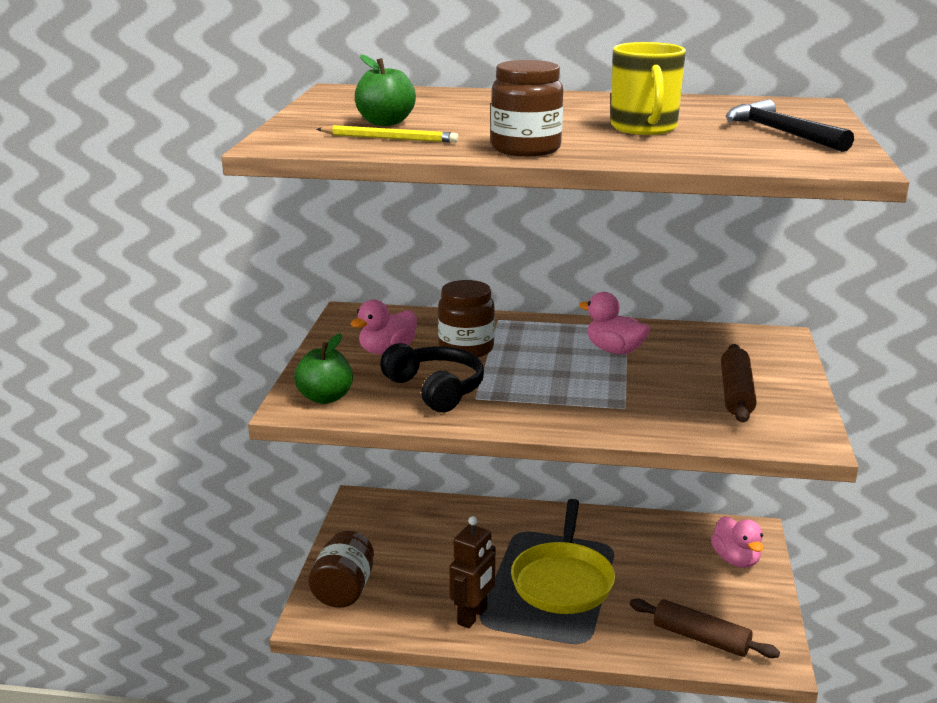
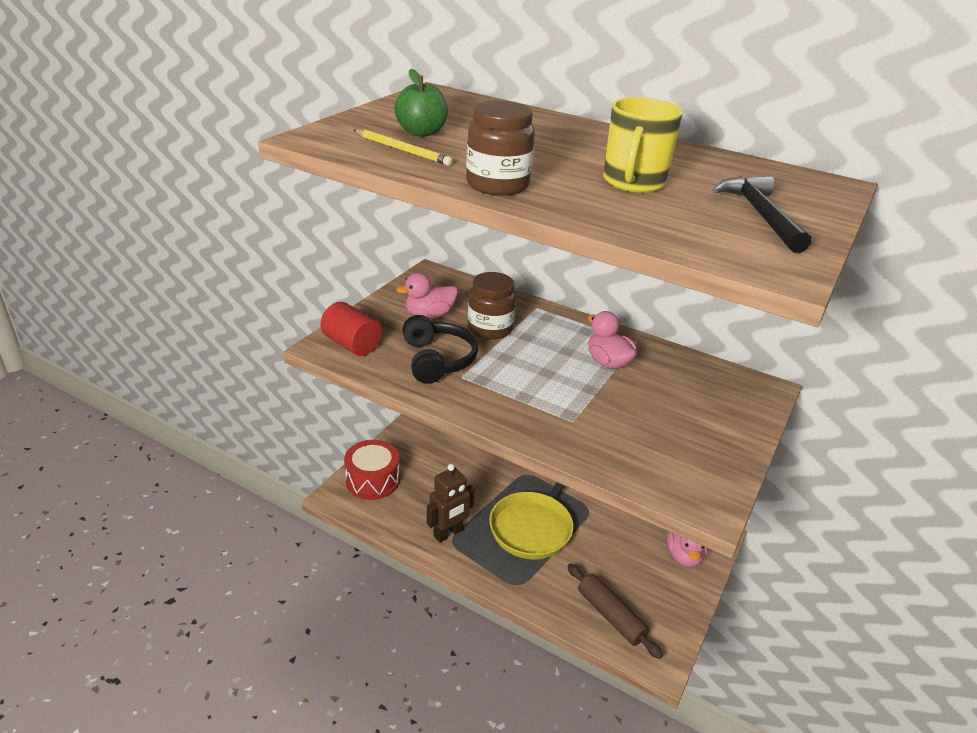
camera: 20 degrees right, 10 degrees up
green apple [294,333,353,404] -> red cylinder [320,302,382,356]
brown jar [308,531,374,608] -> red drum [344,440,399,500]
brown rolling pin [721,344,757,423] -> none

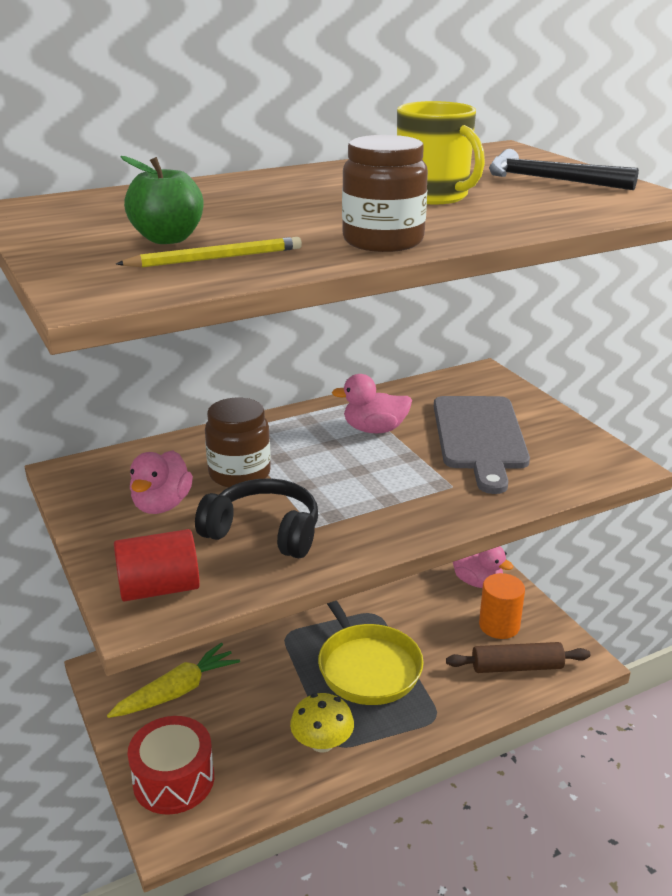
camera: 55 degrees left, 5 degrees down
brown robot [427,464,475,542] -> yellow mushroom [290,693,354,753]
none -> yellow carrot [107,643,240,718]
none -> grey cutting board [434,396,530,494]
none -> orange cylinder [479,573,525,639]

